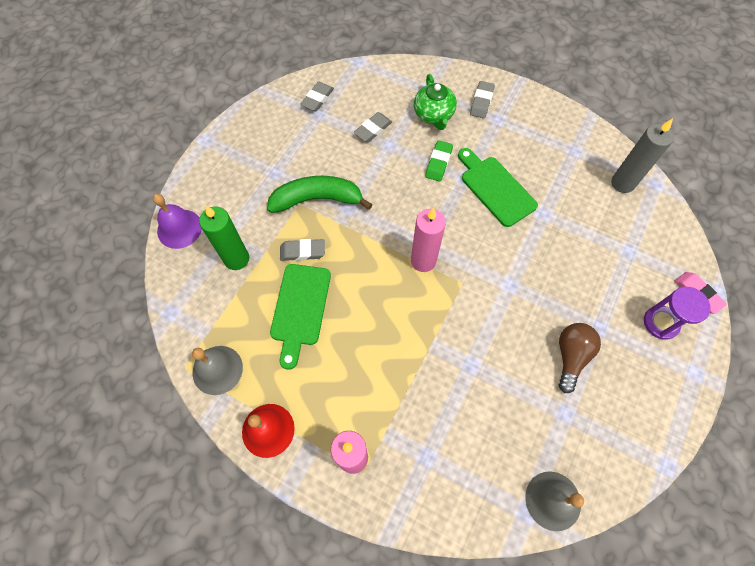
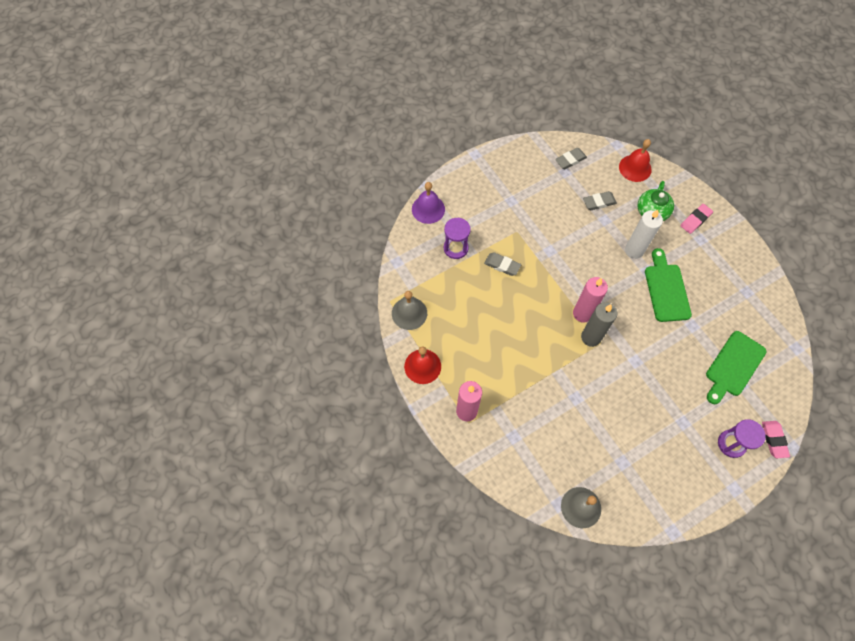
camera: 30 degrees right, 0 degrees up
green candle [199,206,249,270] -> purple hourglass [444,218,471,259]
green banana [267,176,373,213] -> none
green cutting board [270,264,331,370] -> green cutting board moved to [706,331,766,404]
green eraser [425,140,453,182] -> white candle [625,210,663,259]
grey eraser [470,81,495,119] -> pink eraser [680,204,713,234]
brown light bulb [559,323,601,393] -> none
grey candle [611,119,674,193] -> grey candle moved to [581,302,617,347]
none -> red bell [619,139,652,182]

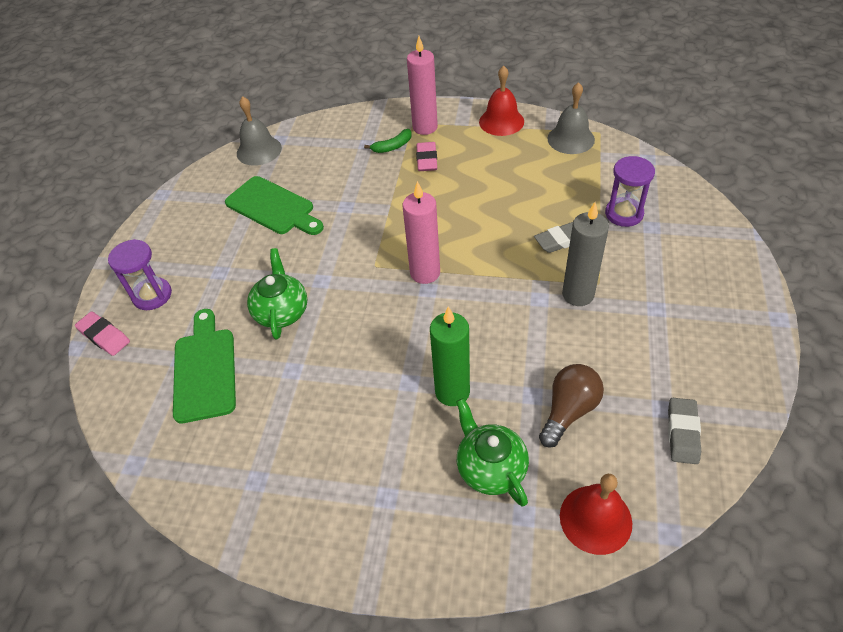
camera: 135 degrees right, 15 degrees down
purple bell [412,182,445,224] -> none
grey candle [581,302,617,347] -> grey candle moved to [562,202,609,306]
grey eraser [583,191,617,210] -> brown light bulb [539,364,604,448]
white candle [625,210,663,259] -> green candle [430,306,470,406]
green cutting board [645,248,692,322] -> green cutting board moved to [225,176,324,235]
pink eraser [680,204,713,234] -> pink eraser moved to [416,142,437,171]
none -> green teapot [247,248,307,340]
none -> green banana [364,129,412,153]

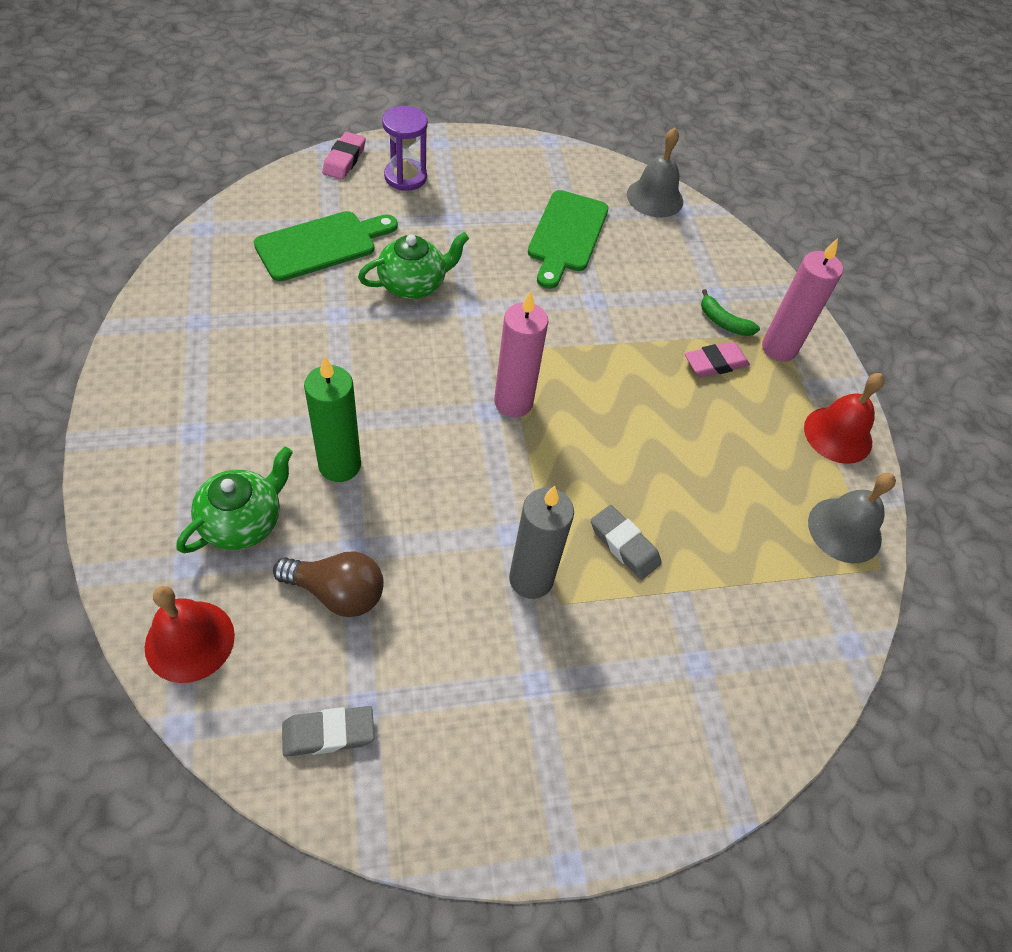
camera: 60 degrees right, 5 degrees up
purple hourglass [605,156,655,227] -> none

